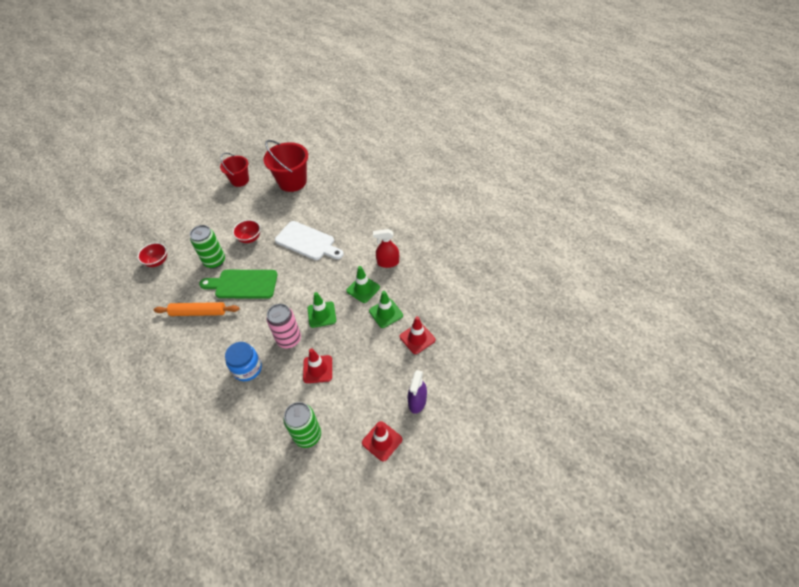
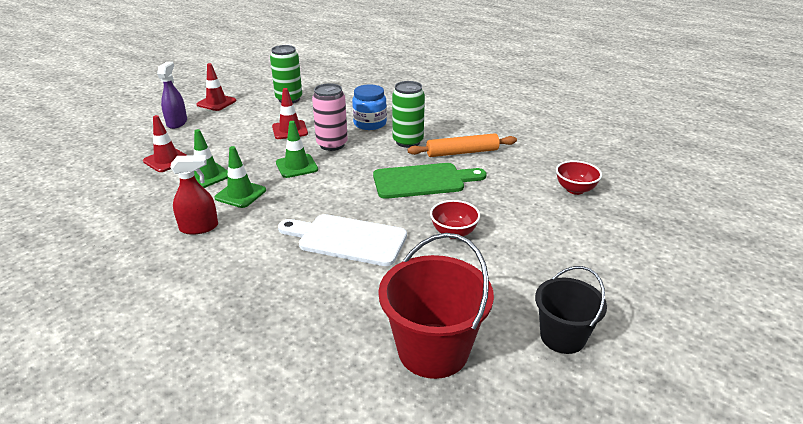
camera: 165 degrees right, 20 degrees down
green can [190,225,225,269] -> green can moved to [392,81,425,148]
red bucket [220,153,249,187] -> black bucket [535,266,607,354]

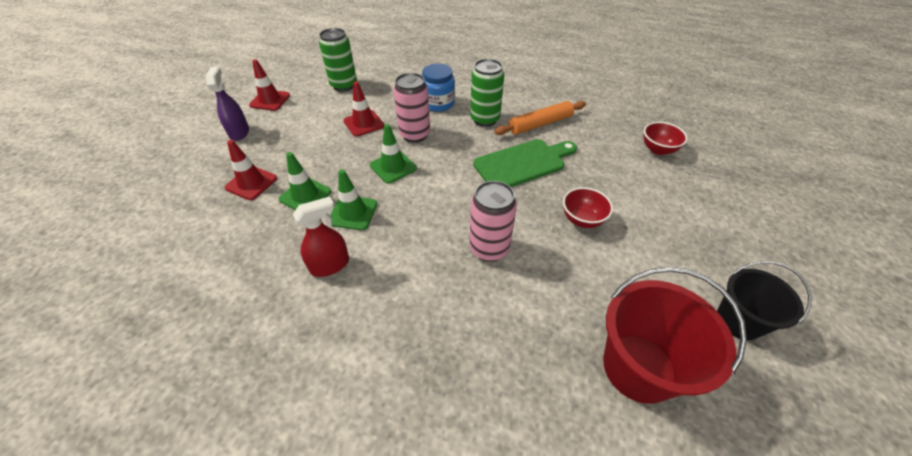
camera: 15 degrees left, 15 degrees up
white cutting board [278,214,407,266] -> pink can [469,181,517,262]

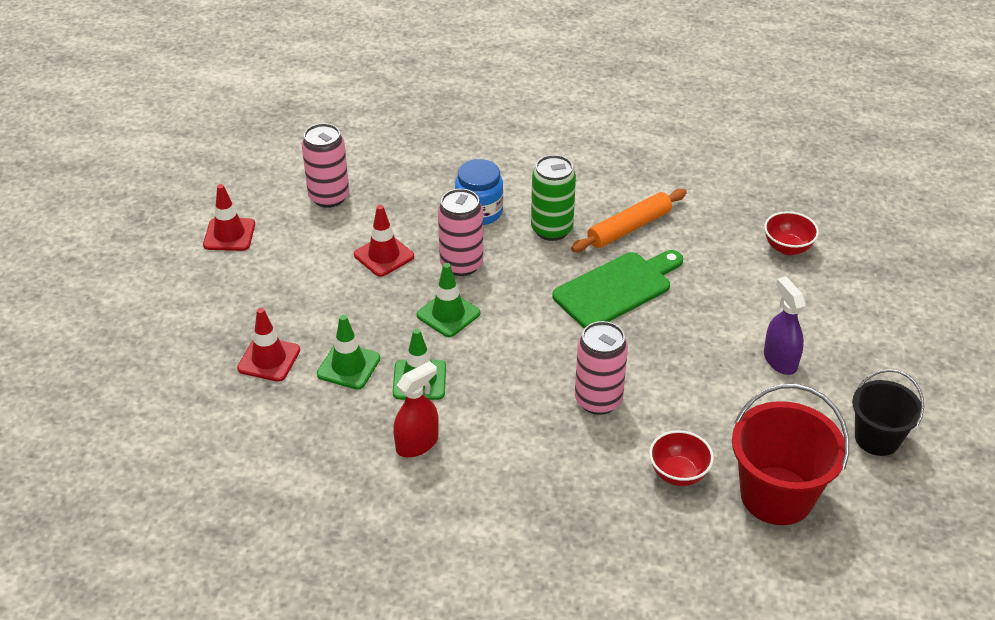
camera: 10 degrees left, 5 degrees down
purple spray bottle [206,67,249,141] -> purple spray bottle moved to [764,277,806,375]
green can [319,28,357,92] -> pink can [302,123,349,208]
red bowl [563,187,613,228] -> red bowl moved to [649,430,714,486]

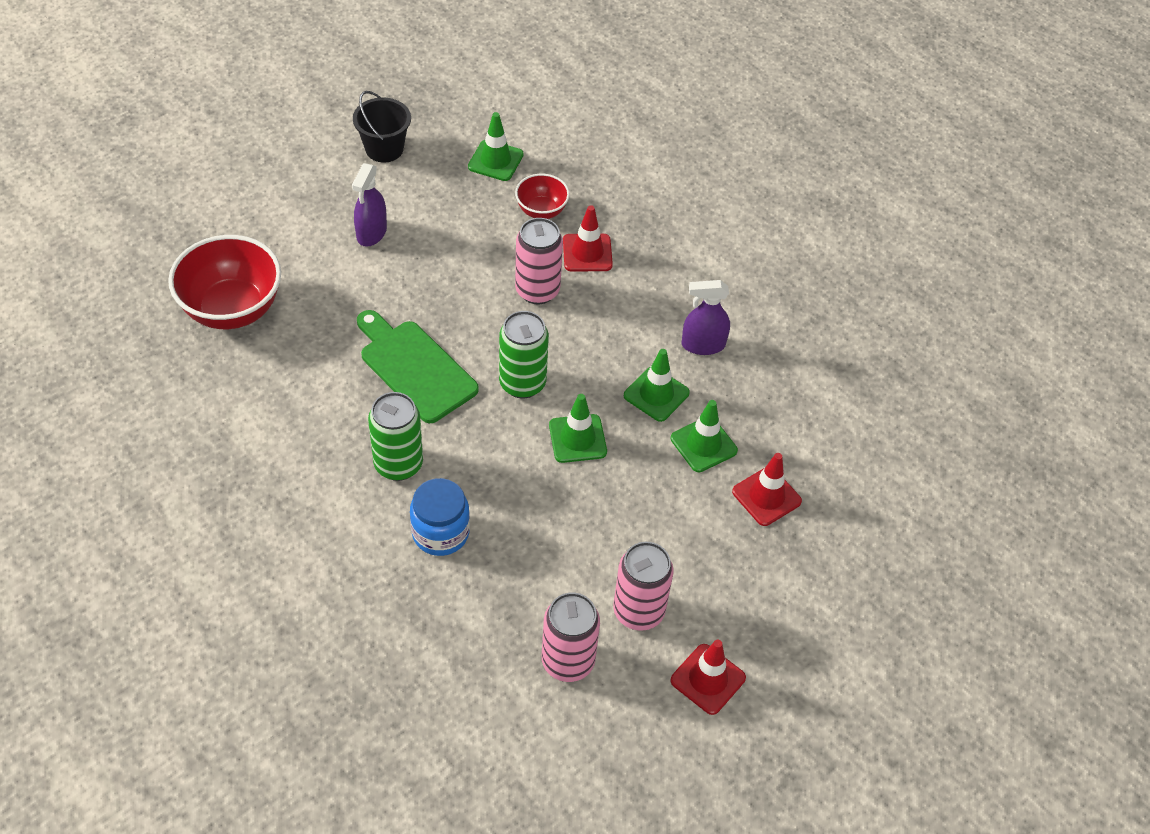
camera: 145 degrees left, 10 degrees up
red traffic cone [354,205,414,277] -> red traffic cone moved to [563,205,613,271]
red spray bottle [393,361,439,458] -> purple spray bottle [681,280,730,355]
pink can [438,189,483,276] -> pink can moved to [613,542,674,631]
green cutting board [552,250,683,329] -> green cutting board turned 45 degrees clockwise [357,310,479,423]
orange rolling pin [571,189,687,252] -> none
red bucket [732,384,849,525] -> green traffic cone [468,112,524,181]
red bowl [764,211,819,255] -> red bowl [168,235,281,329], size x1.88
none -> green can [499,311,549,399]

